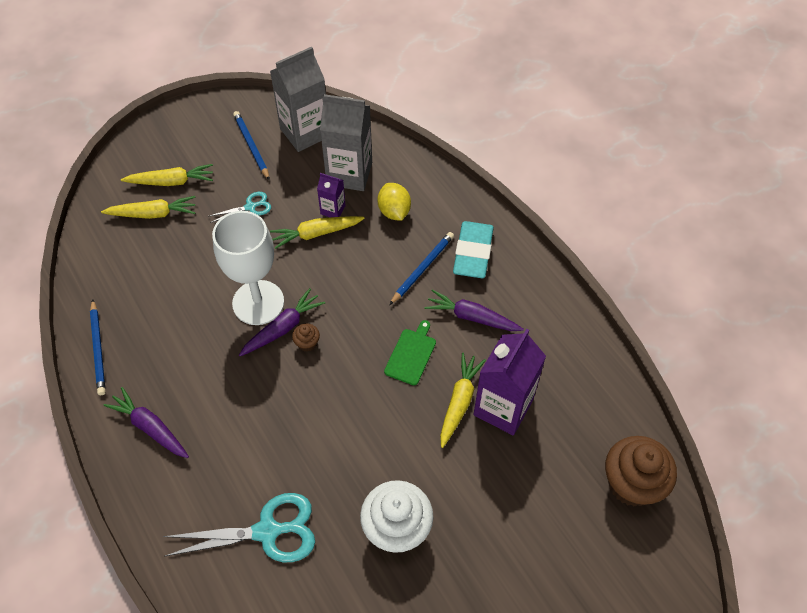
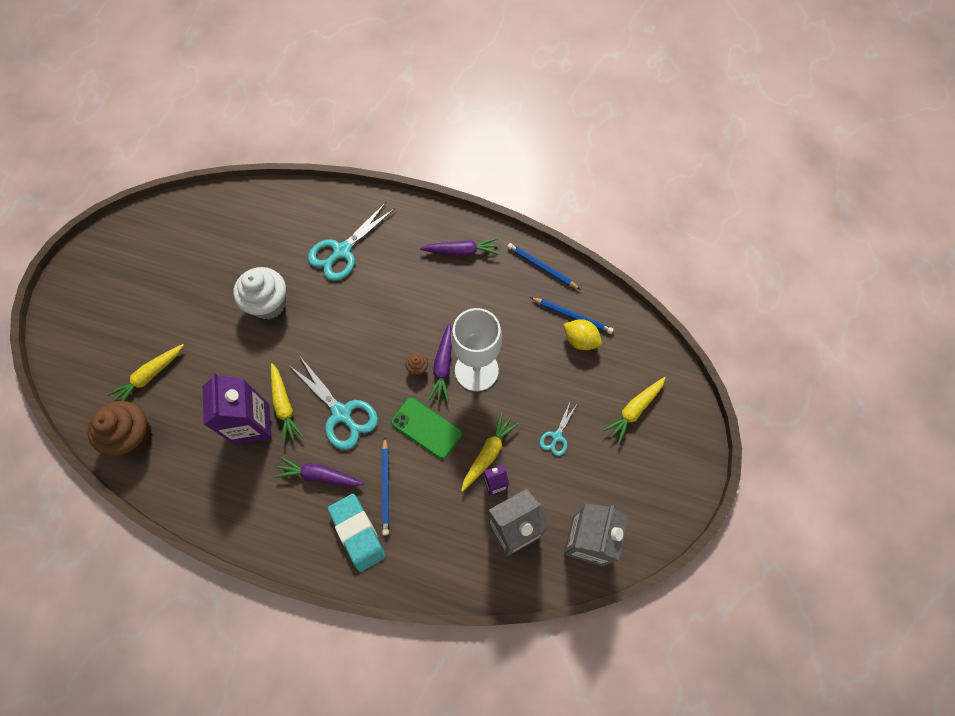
camera: 140 degrees right, 10 degrees up
yellow carrot [101,196,196,219] -> yellow carrot moved to [107,344,184,402]
blue pencil [233,111,270,180] -> blue pencil moved to [530,297,614,334]
yellow lemon [378,183,411,221] -> yellow lemon moved to [563,319,602,350]
green cutting board [384,320,436,385] -> turquoise scissors [289,355,378,450]
purple carrot [425,289,524,331] -> purple carrot turned 150 degrees counterclockwise [274,456,364,487]
none -> green phone [391,397,462,459]

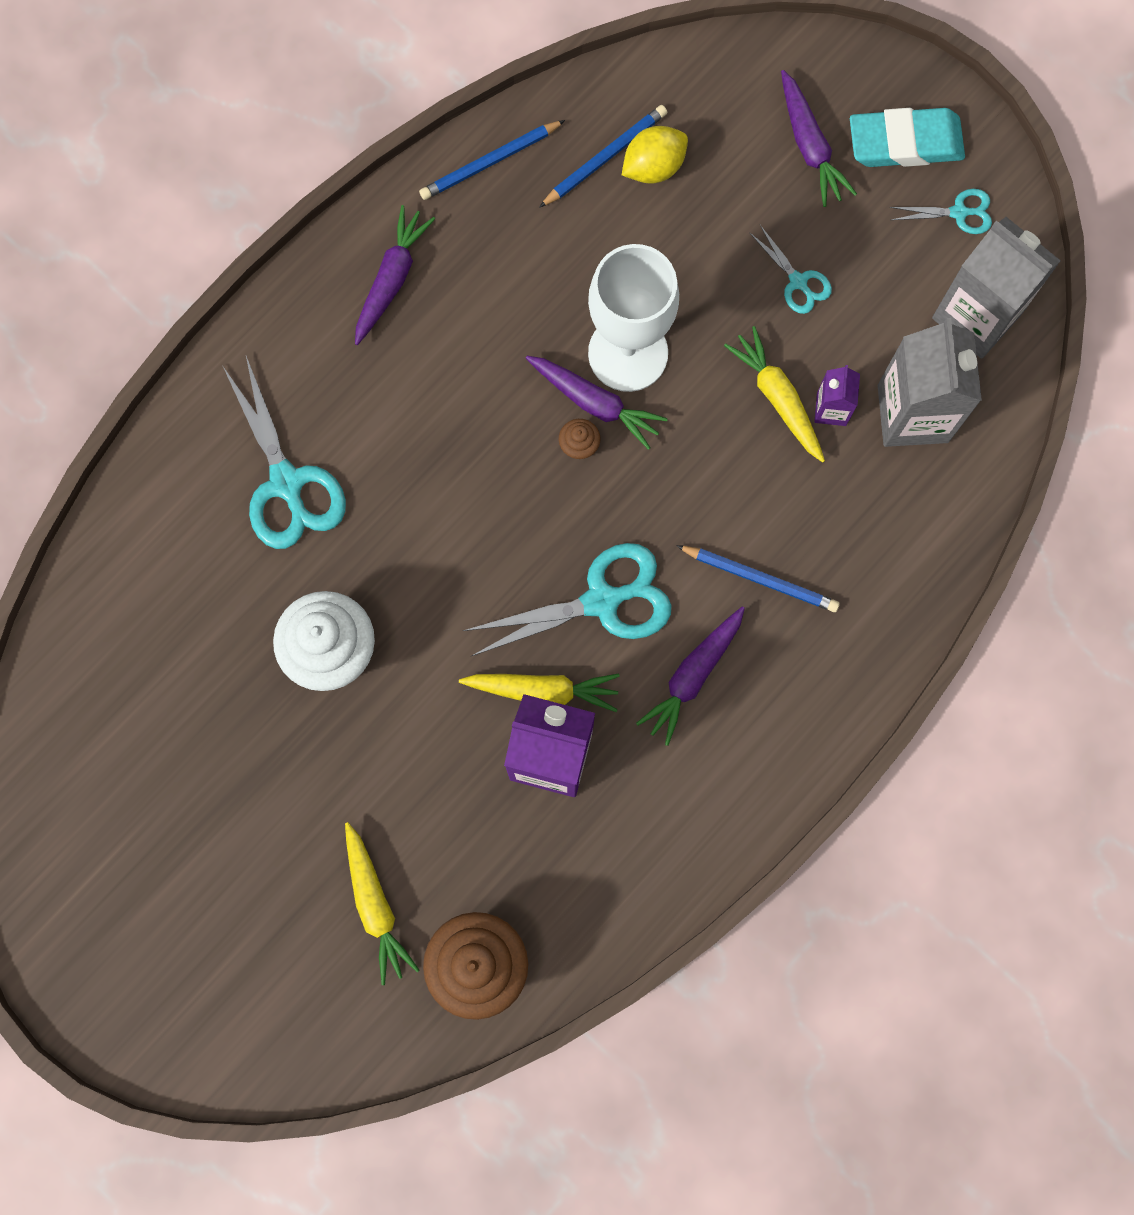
camera: 65 degrees left, 10 degrees up
turquoise eraser [328,494,386,572] -> turquoise eraser moved to [850,108,965,167]
green phone [391,397,462,459] -> none
yellow carrot [603,377,666,444] -> purple carrot [781,70,857,207]
none -> turquoise scissors [889,189,992,234]

